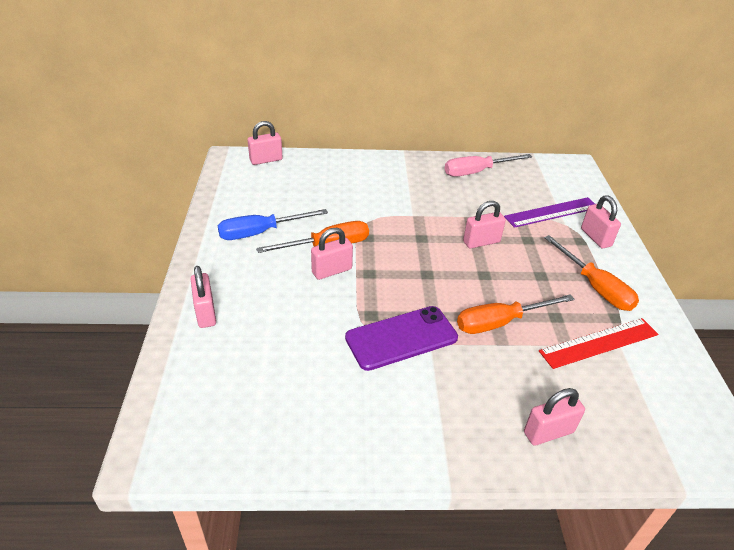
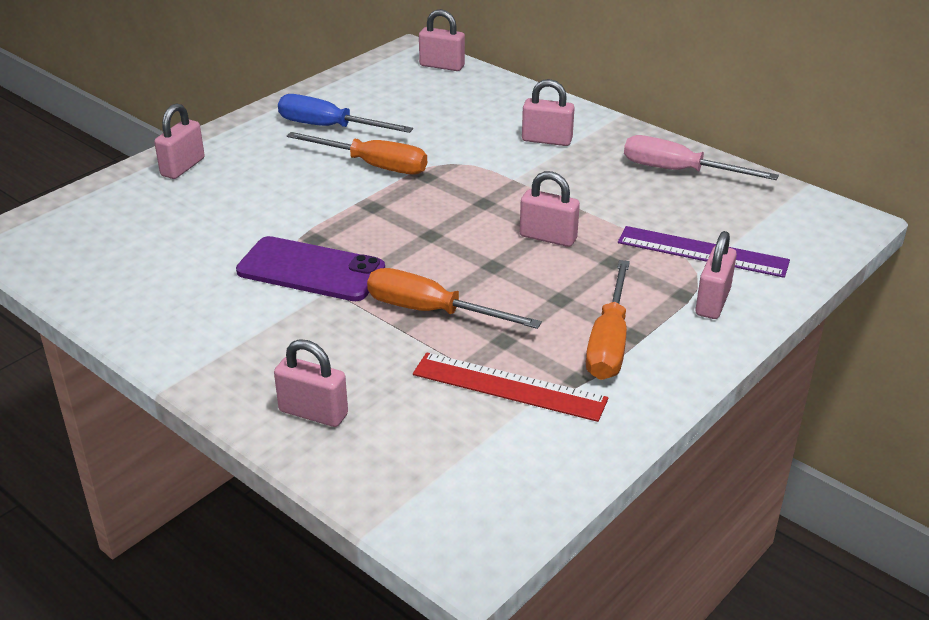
camera: 45 degrees right, 5 degrees down
pink padlock [311,228,353,280] -> pink padlock moved to [522,79,575,146]

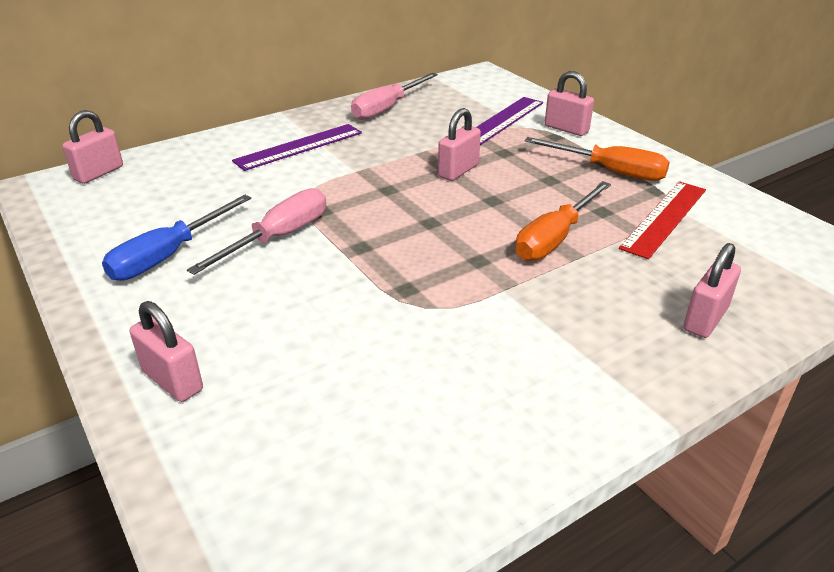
camera: 75 degrees left, 0 degrees up
purple phone [236,236,385,301] -> none
orange screwdriver [287,132,427,174] -> pink screwdriver [187,188,326,275]
pink padlock [522,79,575,146] -> purple ruler [232,124,362,171]

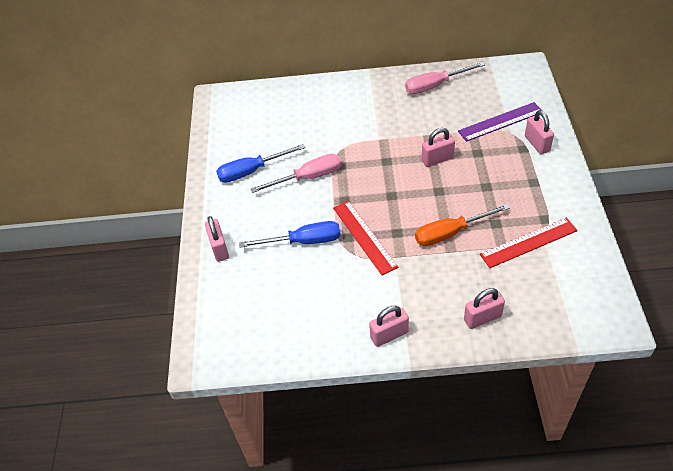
camera: 35 degrees right, 15 degrees up
pink padlock [62,110,123,184] -> pink padlock moved to [369,306,409,347]
purple ruler [232,124,362,171] -> none
orange screwdriver [524,137,670,181] -> none
none -> blue screwdriver [239,221,340,248]
none -> red ruler [333,201,398,276]

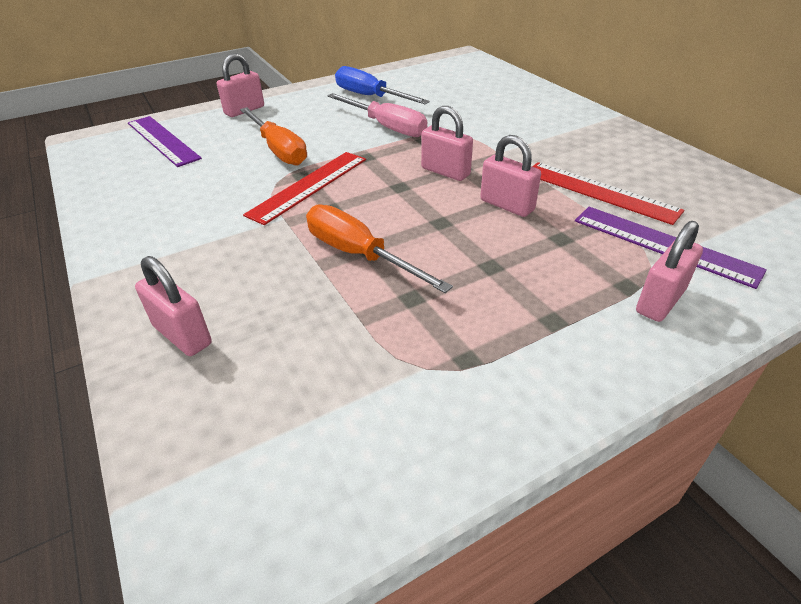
camera: 60 degrees right, 10 degrees down
blue screwdriver [239,221,340,248] -> orange screwdriver [240,107,307,166]
pink padlock [369,306,409,347] -> pink padlock moved to [421,106,473,181]
pink screwdriver [405,62,485,94] -> none
red ruler [480,218,578,268] -> red ruler moved to [532,162,684,225]
none -> purple ruler [128,116,202,167]

